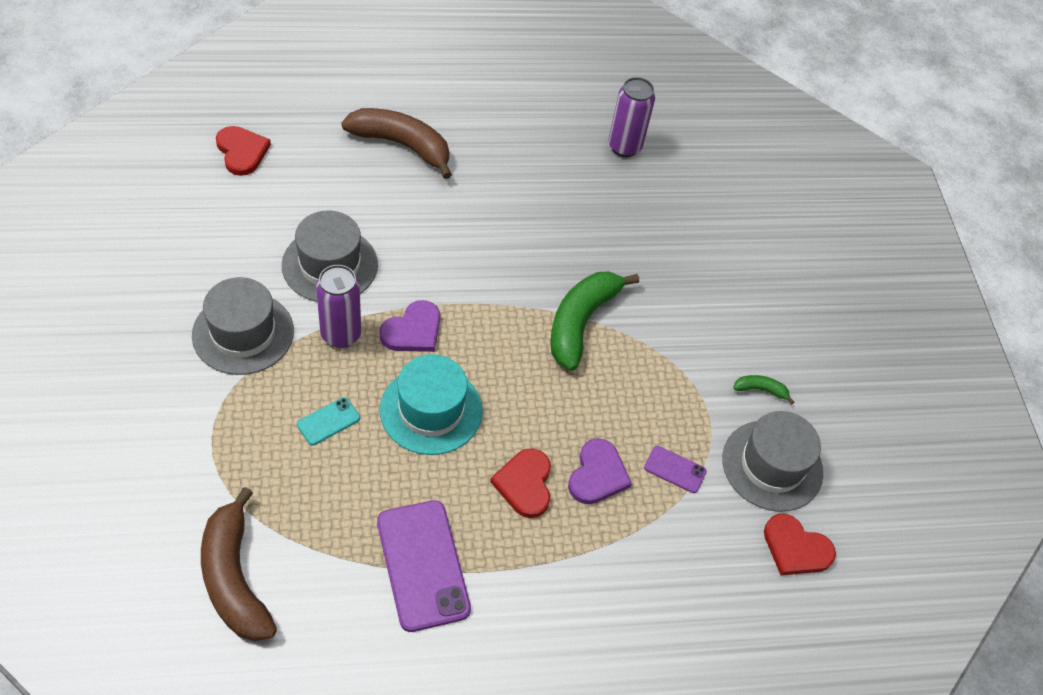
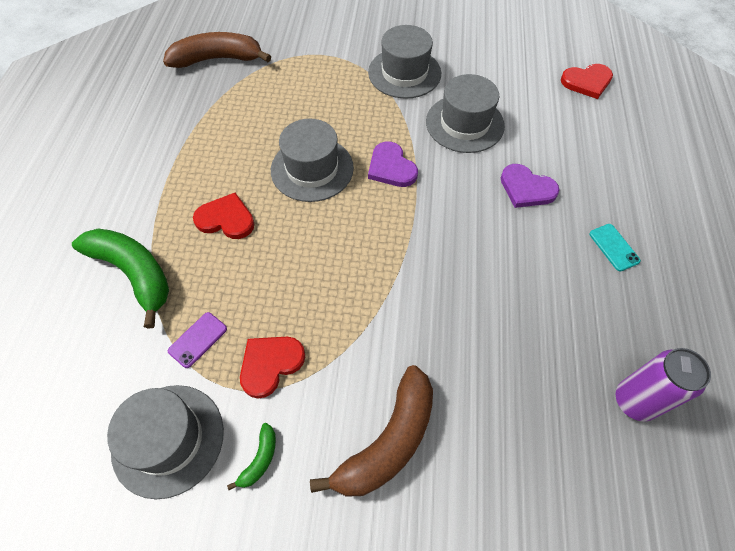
camera: 110 degrees right, 5 degrees up
turquoise phone [297,397,360,445] -> turquoise phone moved to [589,224,641,271]
purple can [316,265,361,348] -> none
brown banana [341,108,452,179] -> brown banana moved to [310,365,433,497]
purple phone [377,500,471,632] -> none
turquoise hat [380,354,482,455] -> grey hat [271,119,354,202]
green banana [550,272,639,371] -> green banana moved to [72,229,169,329]
purple heart [568,438,632,504] -> purple heart moved to [501,164,559,208]
red heart [764,514,836,575] -> red heart moved to [240,337,305,399]

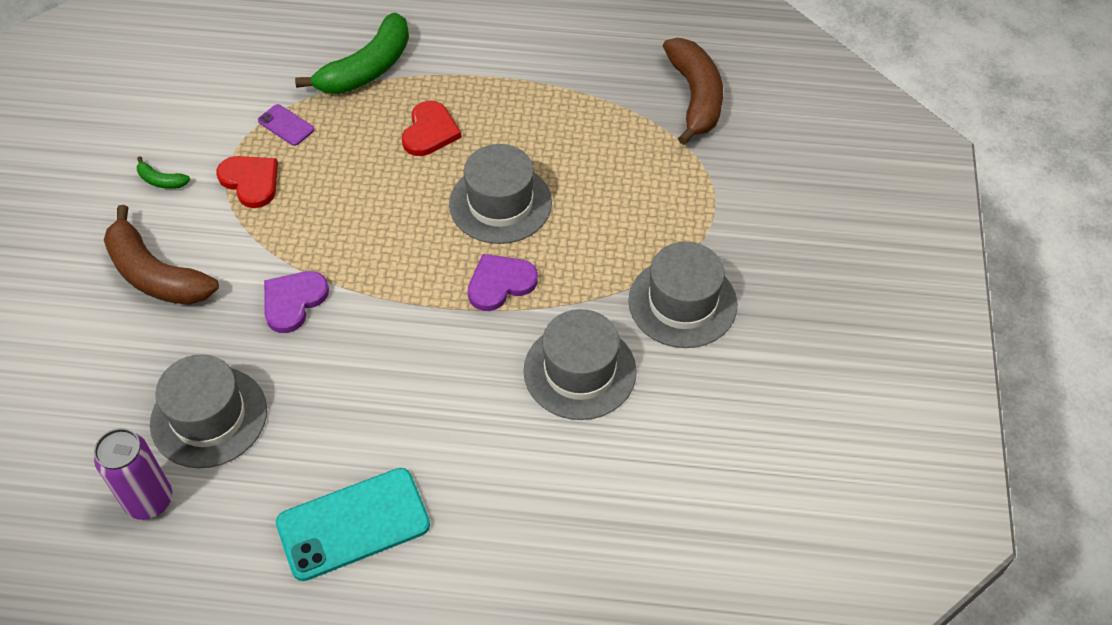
camera: 90 degrees right, 5 degrees down
grey hat [107,385,224,499] -> grey hat moved to [150,354,267,468]
purple heart [501,164,559,208] -> purple heart moved to [264,271,329,333]
red heart [561,64,613,99] -> none
turquoise phone [589,224,641,271] -> turquoise phone [276,468,430,581], size x2.08

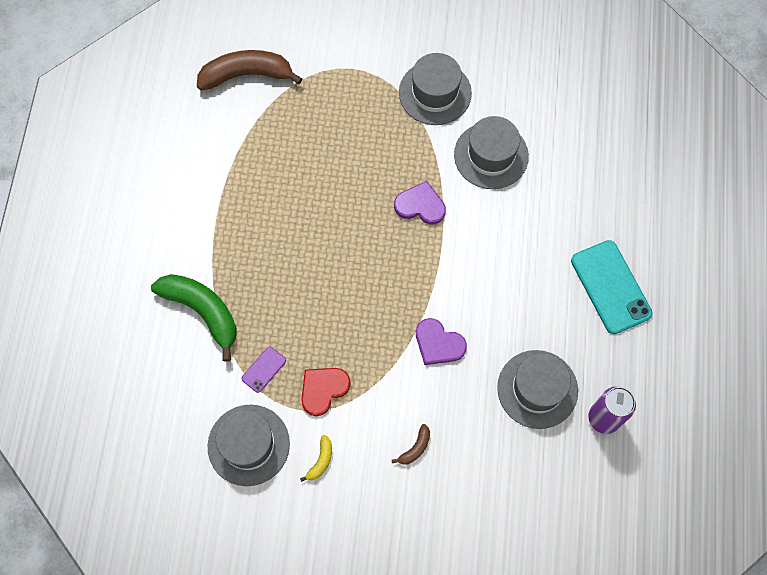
camera: 90 degrees left, 15 degrees up
brown banana [104,205,219,305] -> brown banana [392,424,430,465], size x0.44
green banana [136,156,190,189] -> yellow banana [300,435,332,482]
red heart [402,101,462,156] -> none
grey hat [449,144,552,244] -> grey hat moved to [208,405,290,486]
purple heart [468,254,538,311] -> purple heart turned 135 degrees clockwise [394,181,446,224]

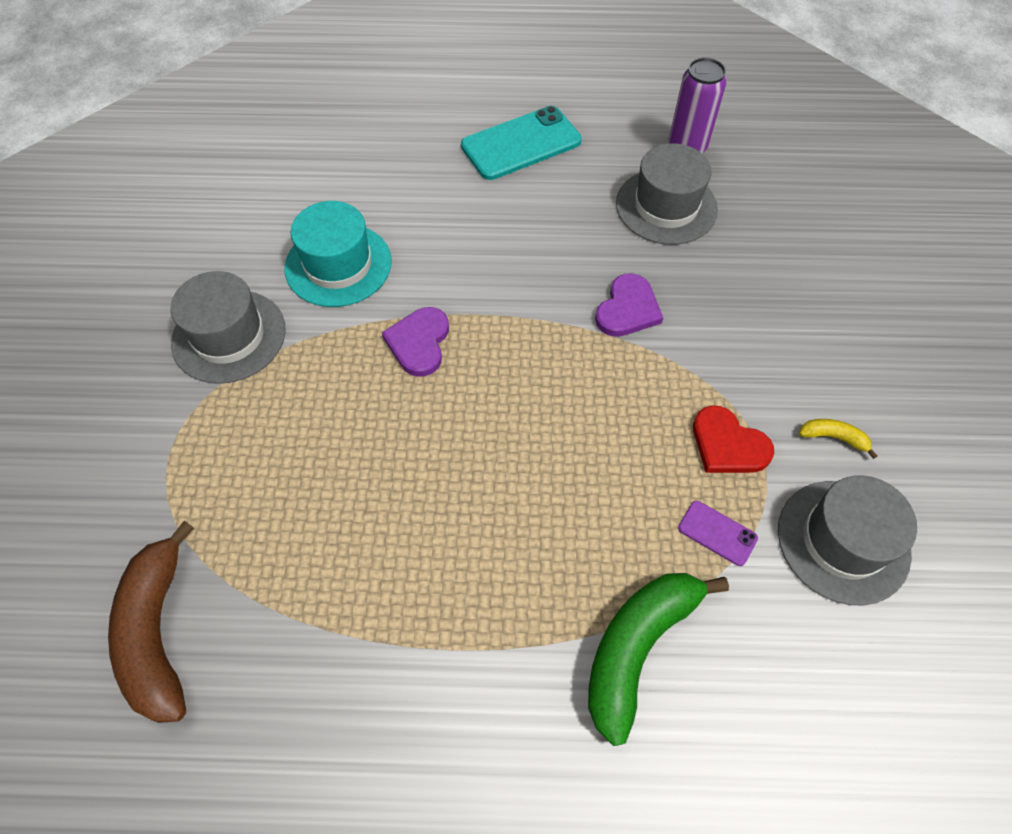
camera: 95 degrees left, 10 degrees down
brown banana [392,424,430,465] -> none
grey hat [454,116,529,189] -> turquoise hat [284,201,392,307]

